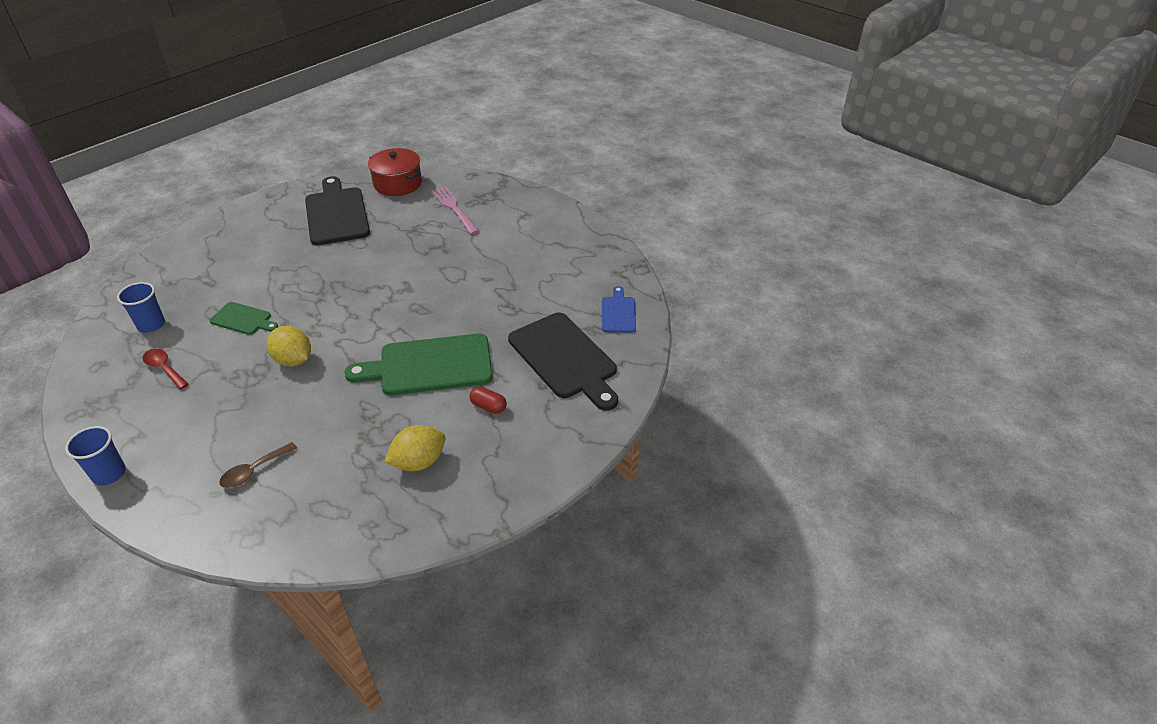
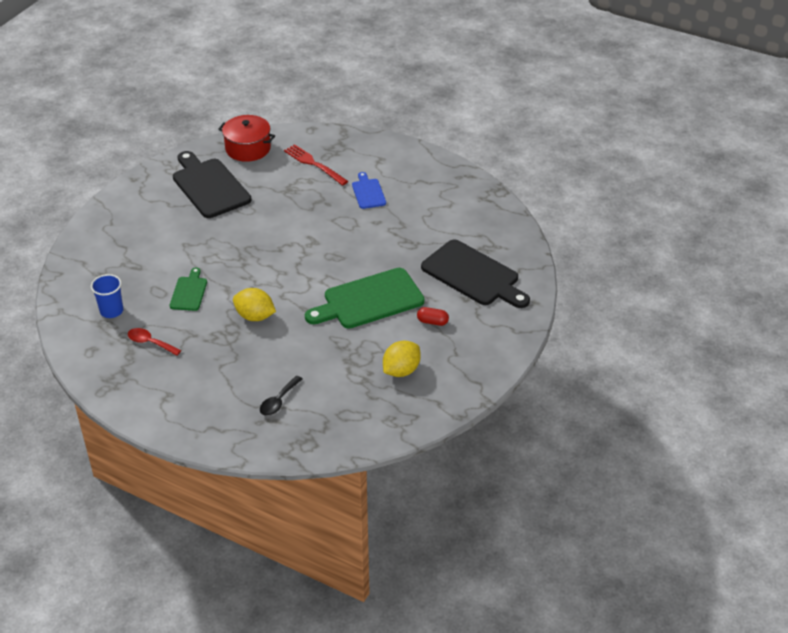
camera: 15 degrees left, 0 degrees up
blue cup [65,426,126,485] -> none
green cutting board [210,302,278,335] -> green cutting board turned 90 degrees counterclockwise [170,267,207,311]
brown spoon [219,442,297,488] -> black spoon [260,376,302,416]
pink fork [432,187,479,235] -> red fork [284,144,348,186]
blue cutting board [602,286,636,333] -> blue cutting board moved to [352,172,386,209]

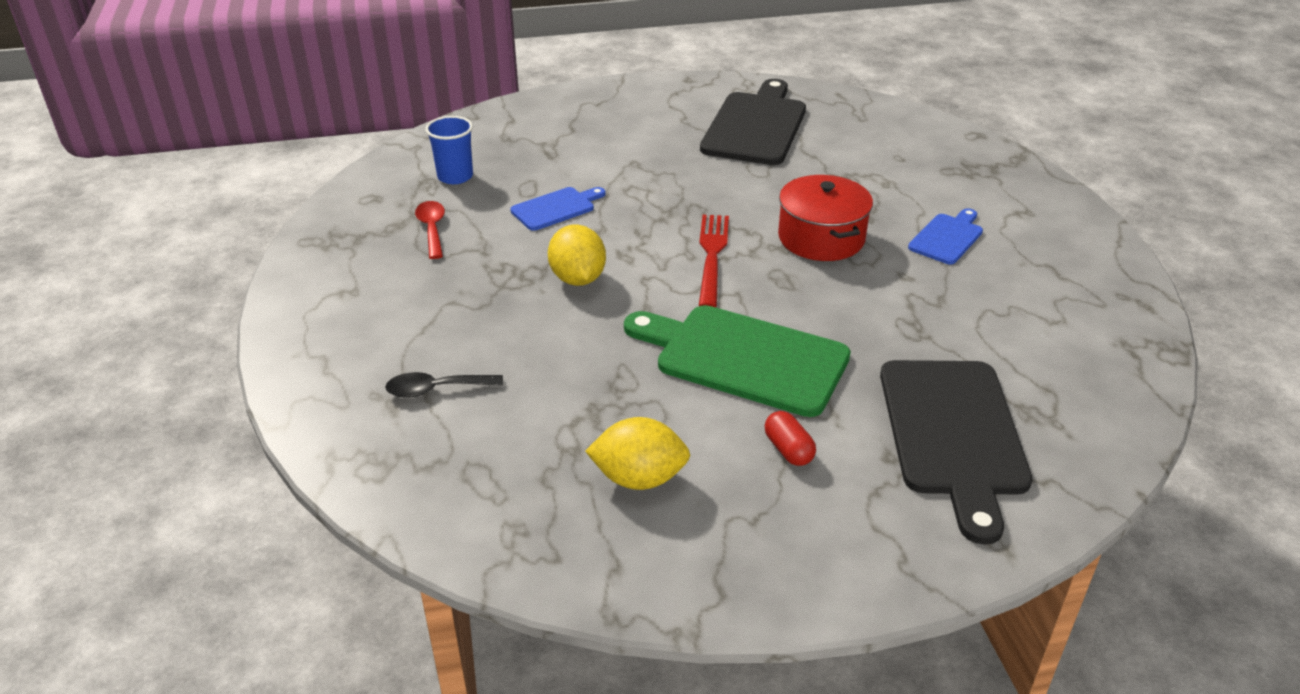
camera: 50 degrees right, 5 degrees down
green cutting board [170,267,207,311] -> blue cutting board [510,187,605,231]
red pot [218,115,275,162] -> red pot moved to [778,175,873,261]
red fork [284,144,348,186] -> red fork moved to [699,215,729,307]

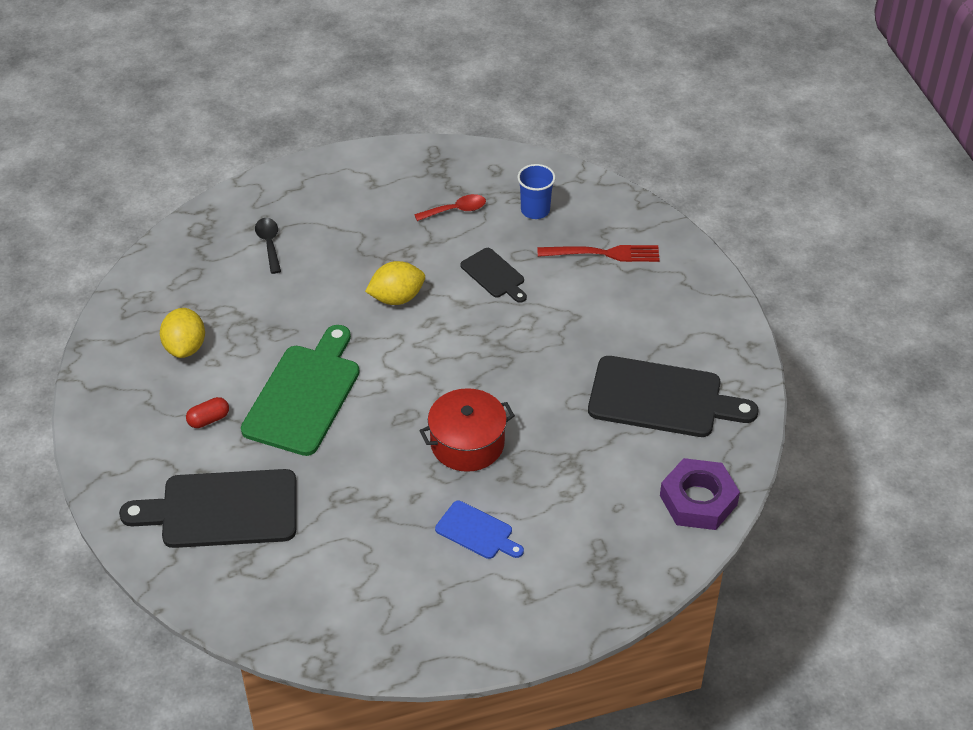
camera: 85 degrees right, 10 degrees up
blue cutting board [510,187,605,231] -> black cutting board [460,248,527,303]
red fork [699,215,729,307] -> red fork moved to [538,245,660,262]
none -> purple nut [660,458,740,530]

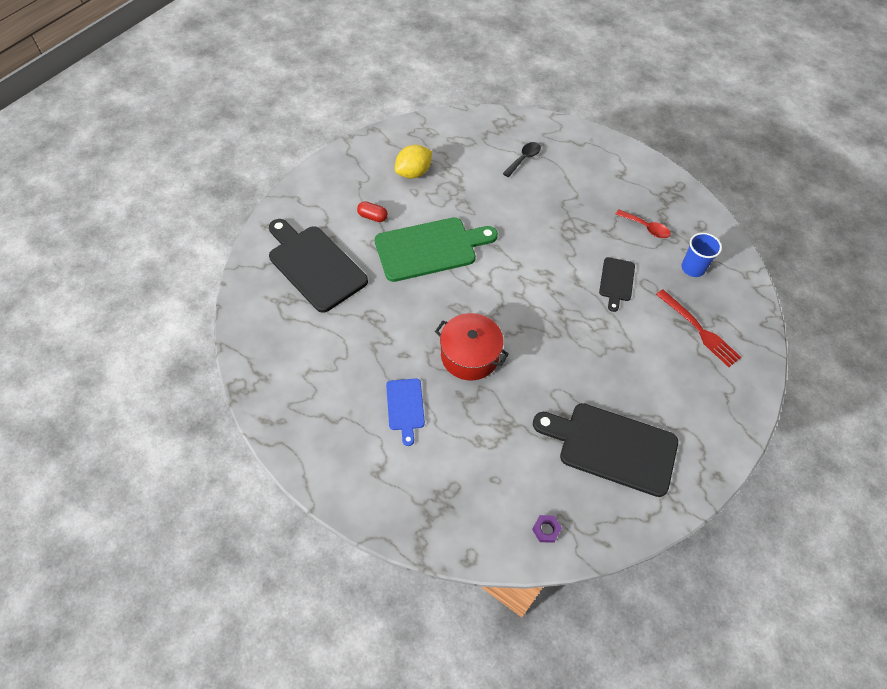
camera: 50 degrees right, 10 degrees up
yellow lemon [365,261,425,305] -> none
black cutting board [588,356,759,437] -> black cutting board turned 135 degrees clockwise [533,403,678,497]
purple nut [660,458,740,530] -> purple nut [532,515,562,543], size x0.42

